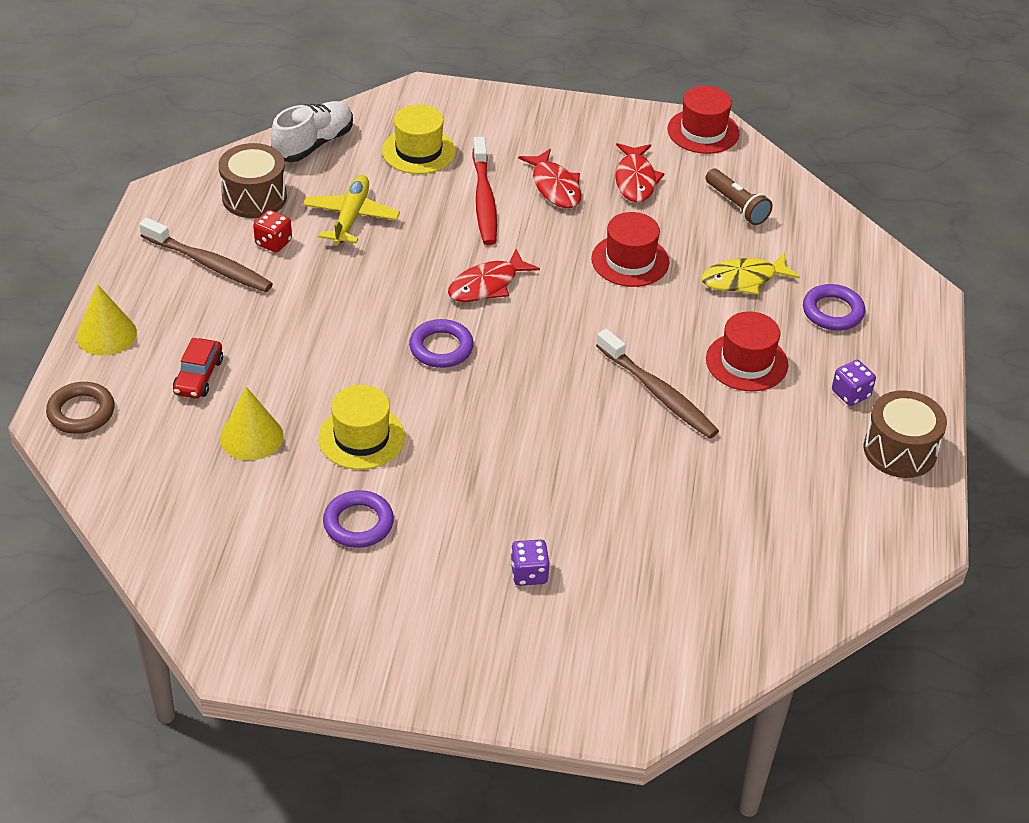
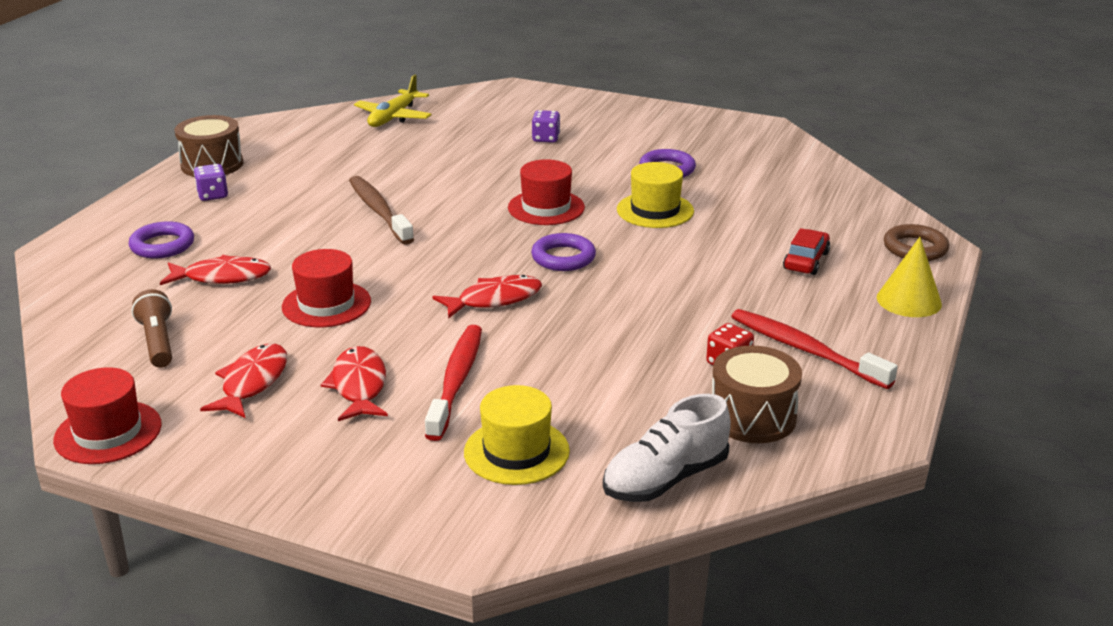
camera: 165 degrees left, 15 degrees down
brown toothbrush [139,218,273,292] -> red toothbrush [731,309,898,389]
yellow cone [220,387,284,460] -> none
yellow plane [303,175,400,245] -> yellow plane moved to [354,75,432,127]
yellow fish [701,253,800,295] -> red fish [160,255,271,285]
red hat [706,311,788,392] -> red hat moved to [508,159,585,225]

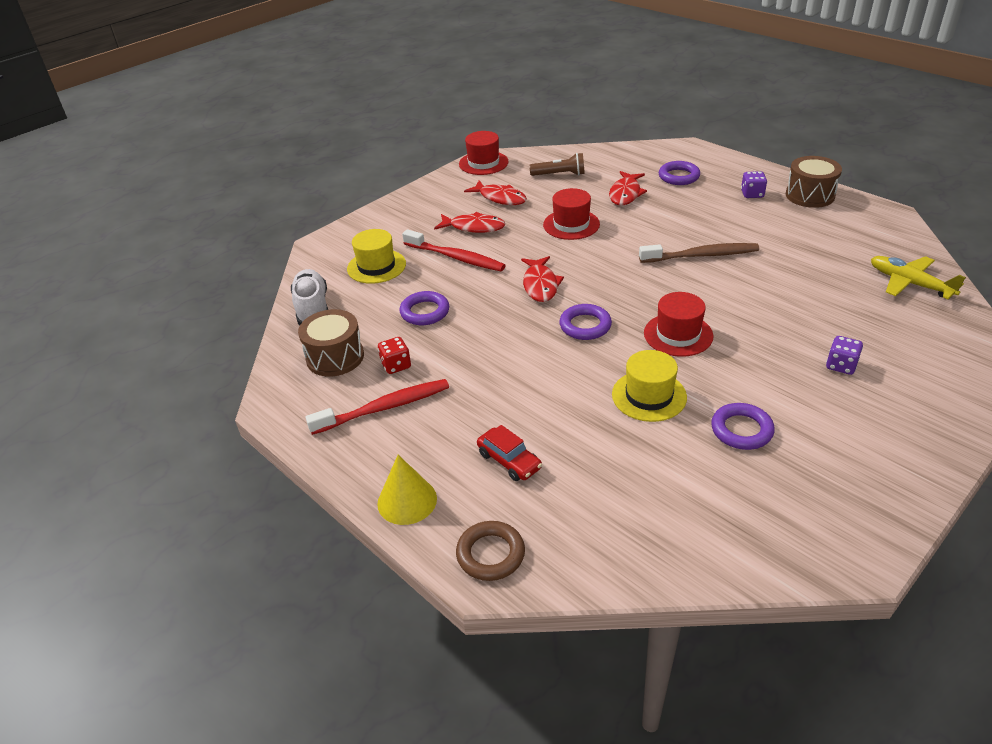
camera: 115 degrees right, 10 degrees up
none -> purple ring [400,291,449,325]

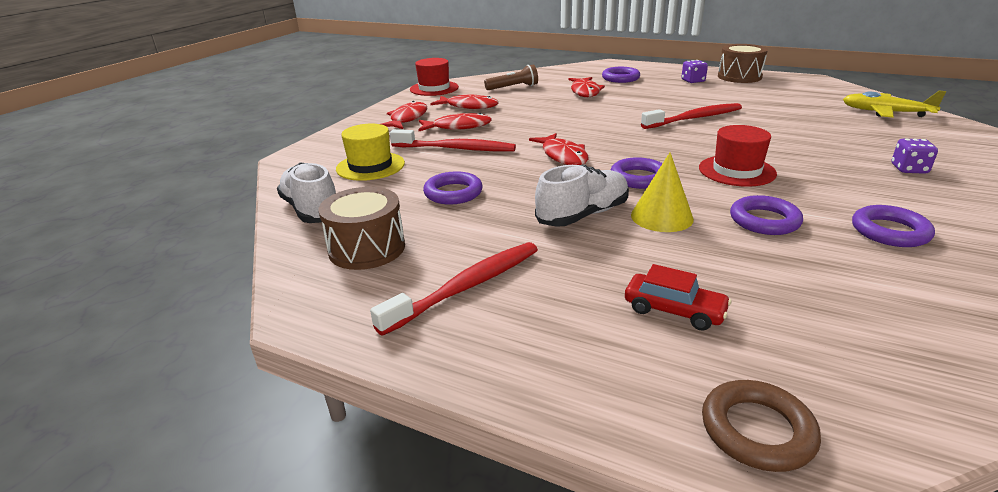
camera: 20 degrees left, 10 degrees down
yellow cone [377,455,437,525] -> yellow cone moved to [631,152,694,232]
red dice [378,337,411,374] -> none
red hat [543,188,600,240] -> none
yellow hat [612,350,687,422] -> purple ring [730,195,803,235]
brown toothbrush [639,243,759,263] -> red toothbrush [641,103,742,129]
none -> red fish [381,101,427,129]
none -> white shoe [535,165,629,227]

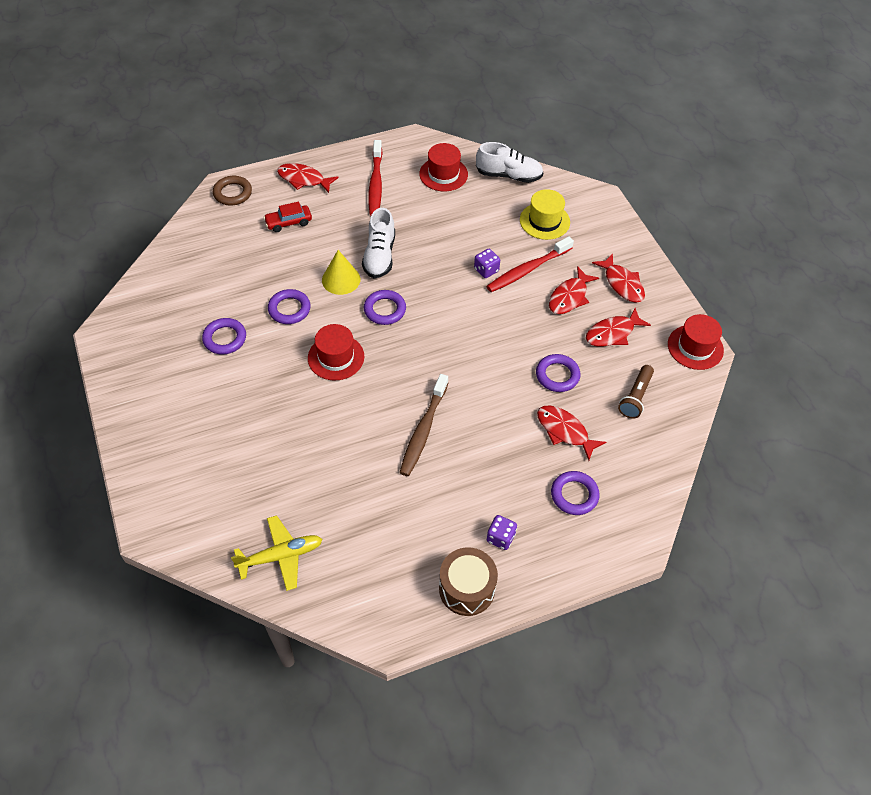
camera: 130 degrees right, 25 degrees up
brown drum [318,187,405,270] -> red hat [419,143,468,191]
purple ring [423,171,483,205] -> purple ring moved to [536,354,580,392]
red fish [529,133,588,165] -> red fish moved to [277,163,339,193]
red toothbrush [641,103,742,129] -> brown toothbrush [400,374,448,476]
purple dice [892,139,938,174] -> purple dice moved to [474,249,500,278]

